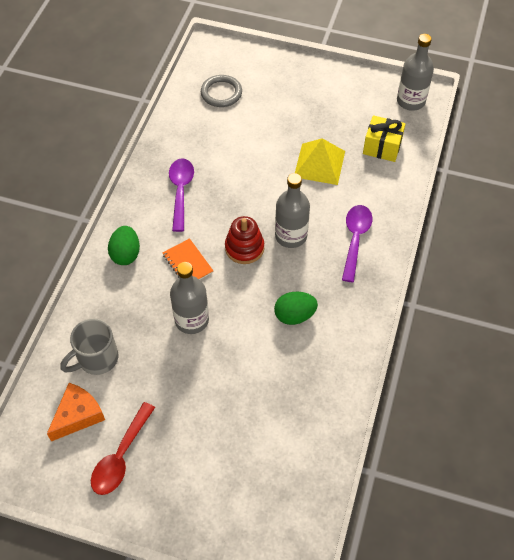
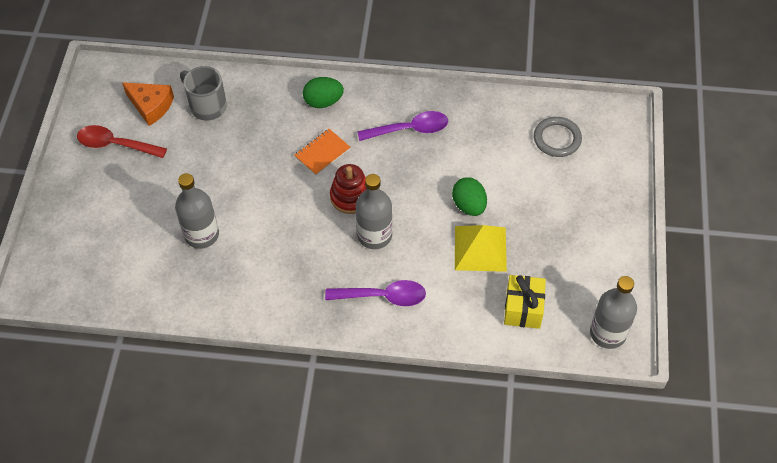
camera: 80 degrees right, 0 degrees up
grey bottle [170,262,209,334] -> grey bottle moved to [175,173,219,249]
green egg [274,292,318,325] -> green egg moved to [452,177,487,216]

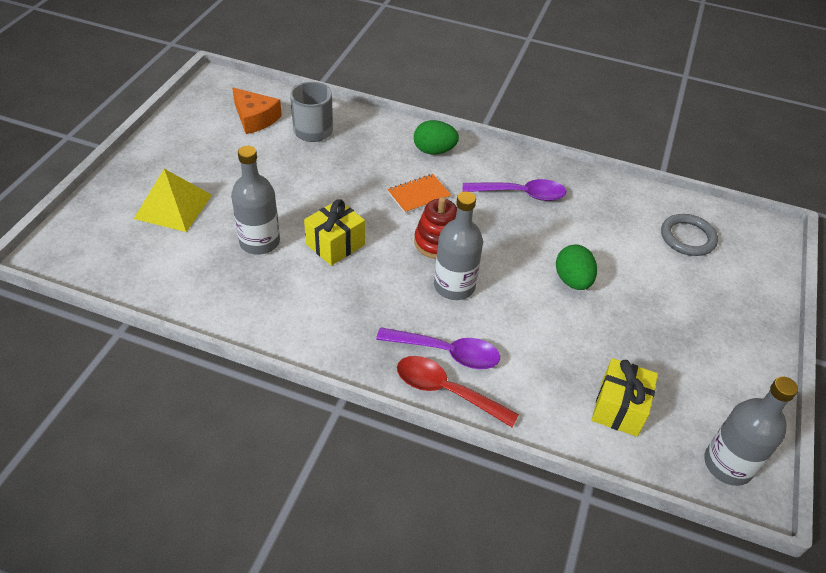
camera: 10 degrees right, 10 degrees down
red spoon [77,125,167,158] -> red spoon moved to [397,356,519,427]
yellow pyramid [455,225,507,272] -> yellow pyramid moved to [134,169,212,232]
none -> yellow gift [304,199,365,266]

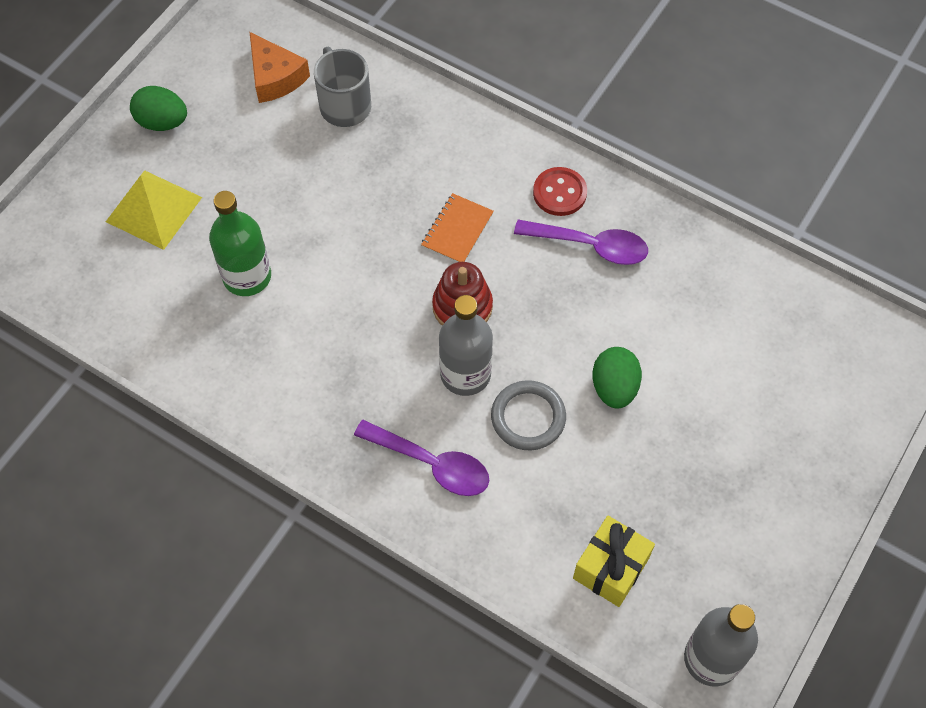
camera: 15 degrees right, 15 degrees up
grey bottle [231,146,280,255] -> green bottle [209,191,271,296]
yellow gift [304,199,365,266] -> none
orange notebook [387,174,451,214] -> orange notebook turned 45 degrees counterclockwise [421,193,494,262]
red spoon [397,356,519,427] -> none
green egg [414,120,459,155] -> green egg moved to [130,86,187,131]
grey ring [661,214,718,256] -> grey ring moved to [491,380,566,450]
none -> red button [533,167,587,216]

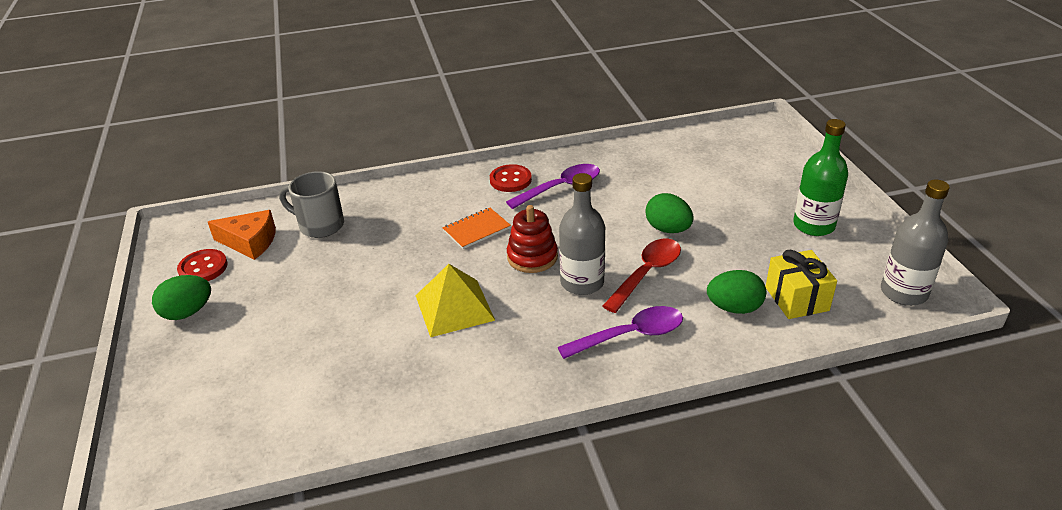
camera: 45 degrees left, 25 degrees down
yellow pyramid [106,171,202,250] -> yellow pyramid moved to [416,264,495,337]
green bottle [209,191,271,296] -> green bottle moved to [793,119,848,236]
orange notebook [421,193,494,262] -> orange notebook turned 75 degrees clockwise [443,208,511,249]
grey ring [491,380,566,450] -> red spoon [602,239,681,313]
none -> red button [177,249,228,281]
none -> green egg [707,270,766,314]

